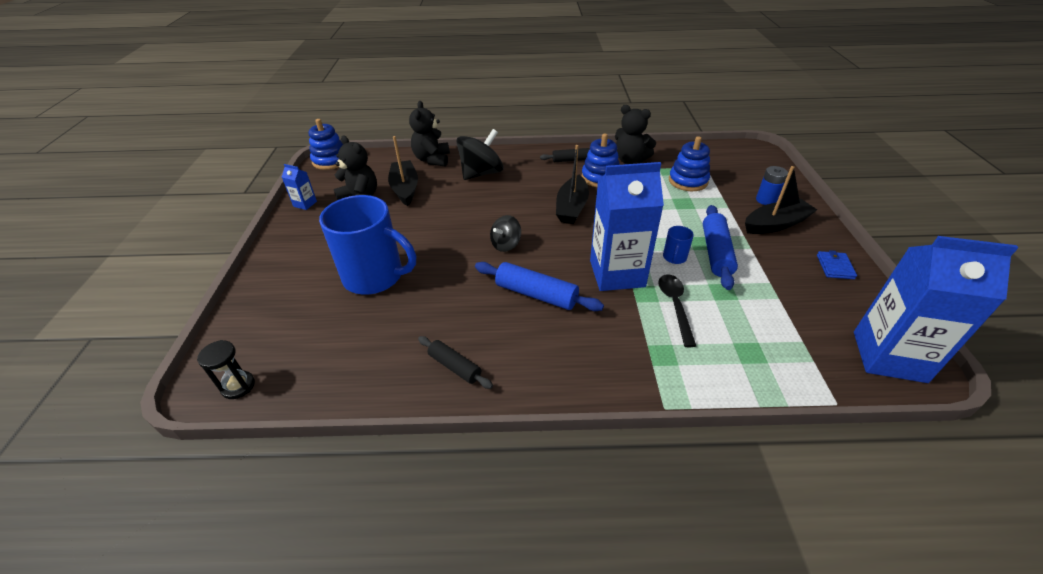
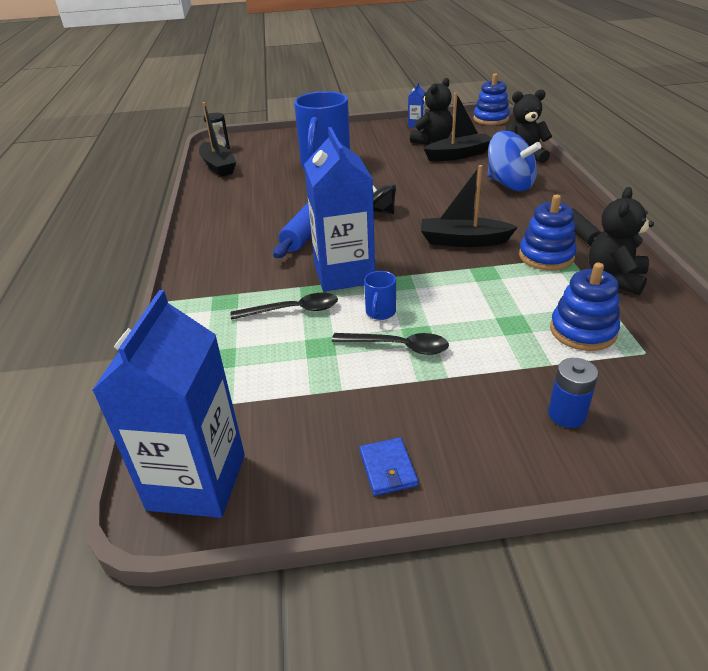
camera: 85 degrees right, 5 degrees down
black rolling pin [418,336,493,389] -> none
black spinning top [456,129,504,180] -> blue spinning top [488,131,541,191]
blue mug [663,226,694,264] -> blue mug turned 90 degrees counterclockwise [364,271,396,320]
blue rolling pin [703,205,738,290] -> black spoon [332,333,449,355]
black boat [745,166,817,234] -> black boat moved to [199,102,236,177]
blue wallet [817,250,857,279] -> blue wallet turned 75 degrees clockwise [360,437,418,496]

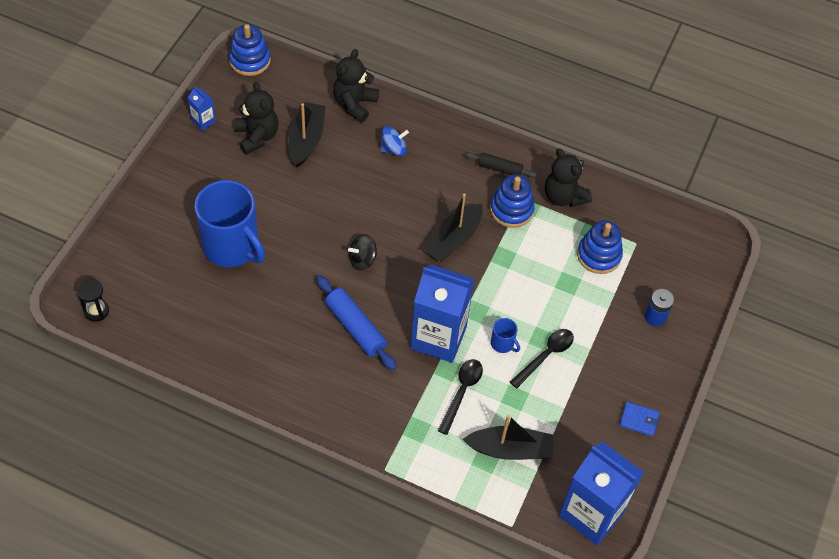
camera: 65 degrees left, 20 degrees up
black boat [199,102,236,177] -> black boat moved to [463,415,553,460]
blue spinning top [488,131,541,191] -> blue spinning top [380,126,409,156], size x0.57

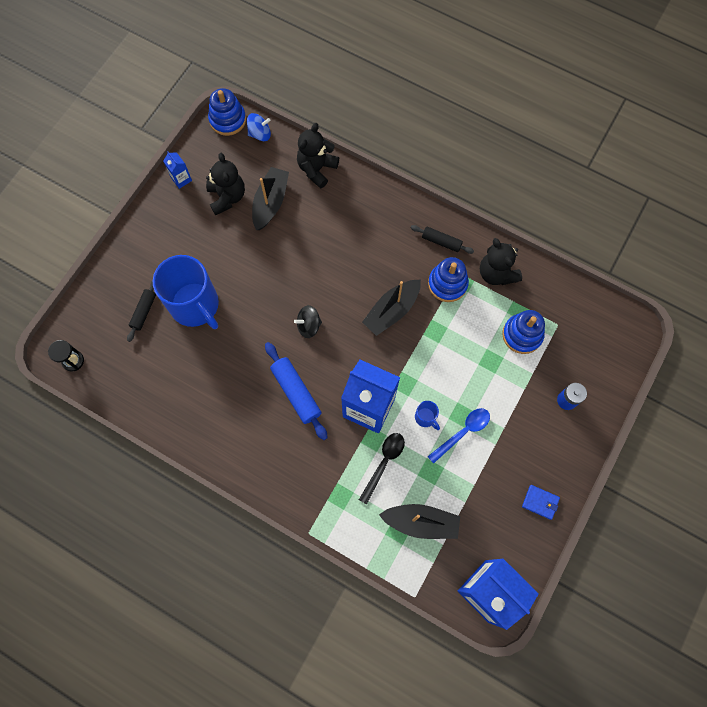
camera: 10 degrees right, 15 degrees up
blue spinning top [380,126,409,156] -> blue spinning top moved to [247,113,271,141]
black spoon [510,329,574,388] -> blue spoon [428,408,490,464]
none -> black rolling pin [127,280,156,342]

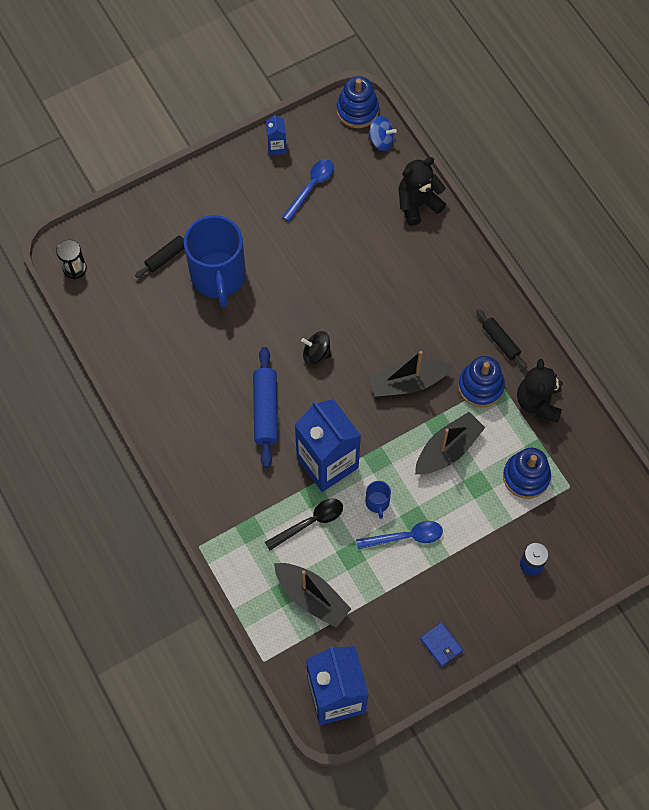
camera: 30 degrees right, 5 degrees down
black teddy bear [206,153,245,215] -> blue spoon [282,159,334,222]
black boat [252,167,289,230] -> black boat moved to [415,412,485,474]

